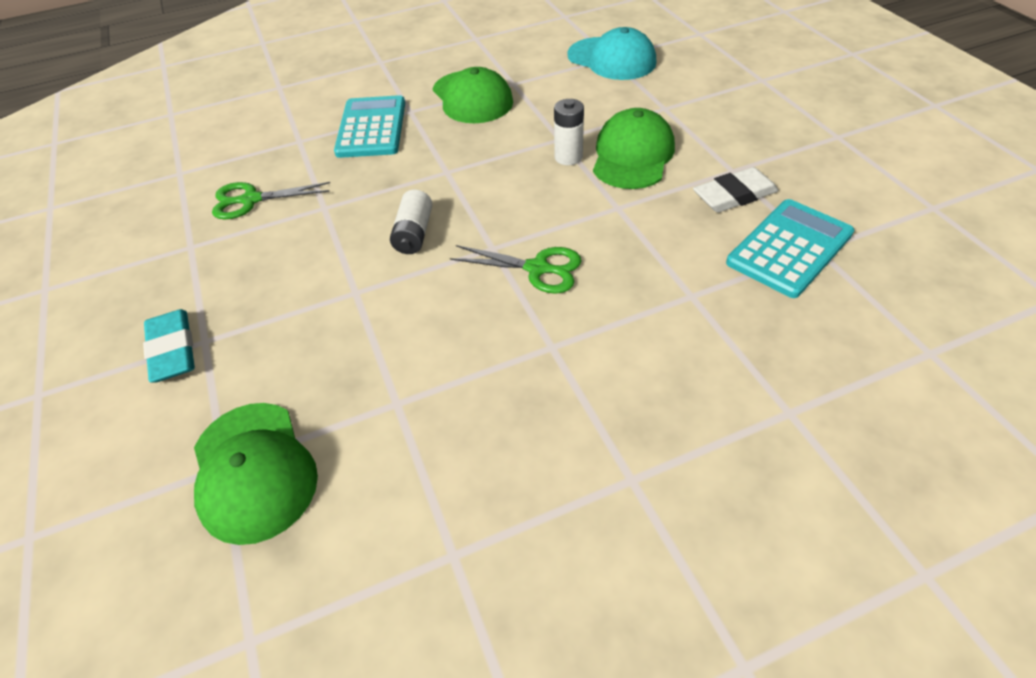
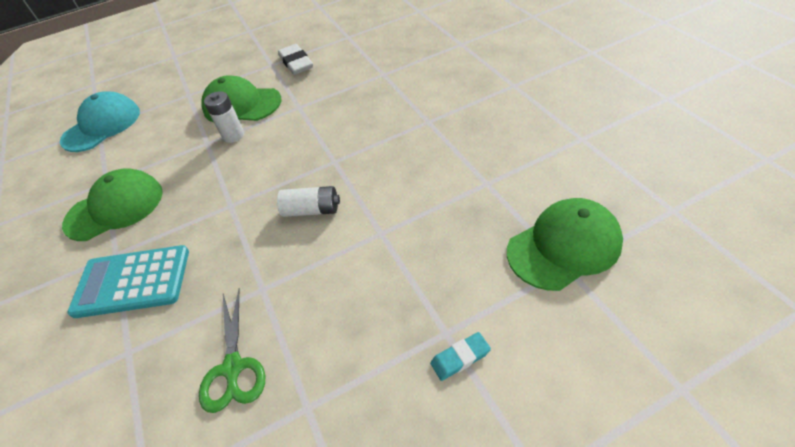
camera: 90 degrees left, 0 degrees up
turquoise eraser [143,309,195,383] -> turquoise eraser [430,332,491,381], size x0.60
green scissors [450,245,582,294] -> none
turquoise calculator [726,199,854,298] -> none

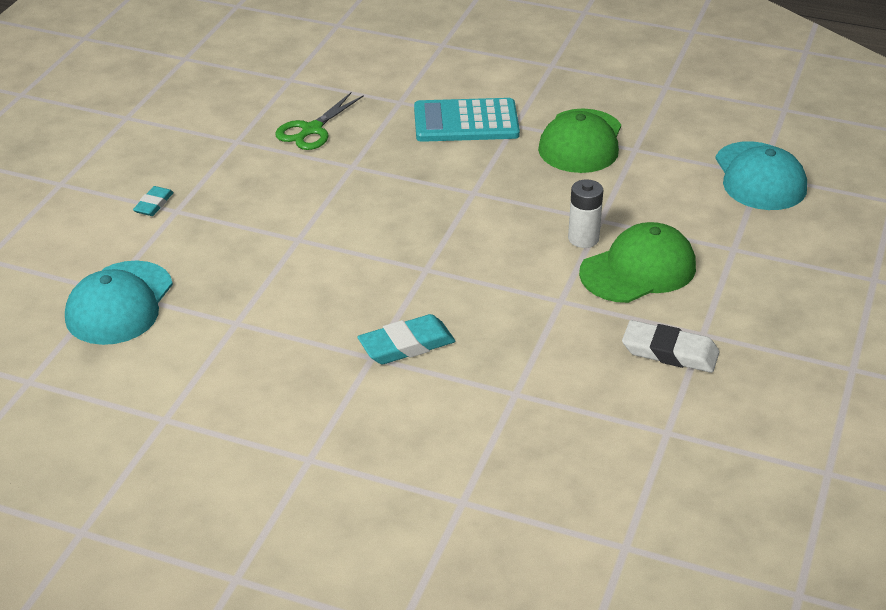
camera: 130 degrees right, 10 degrees down
turquoise calculator [67,245,189,318] -> turquoise calculator turned 135 degrees counterclockwise [414,98,520,142]
green scissors [199,289,266,413] -> green scissors turned 90 degrees counterclockwise [275,93,364,150]
white battery [277,186,340,217] -> none
green cap [507,198,623,291] -> turquoise cap [65,261,173,345]
none -> turquoise eraser [357,314,456,364]

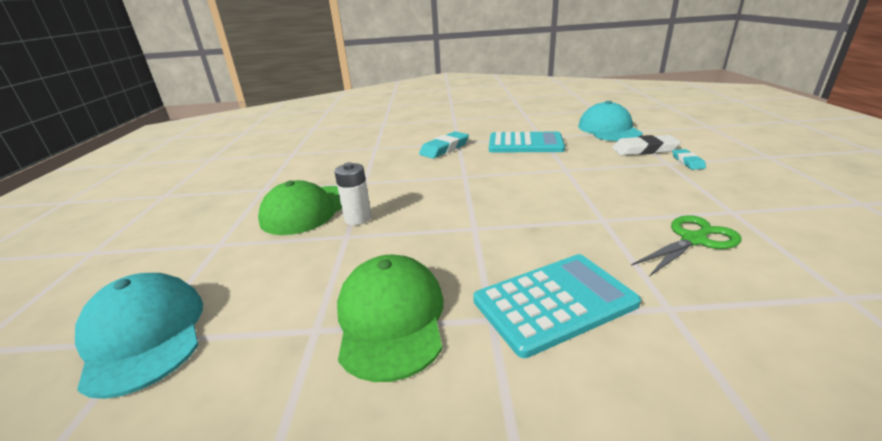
camera: 160 degrees right, 10 degrees down
green scissors [275,93,364,150] -> green scissors turned 45 degrees clockwise [631,215,741,277]
white eraser [622,320,720,373] -> white eraser moved to [612,135,681,156]
none -> turquoise calculator [489,131,565,152]

